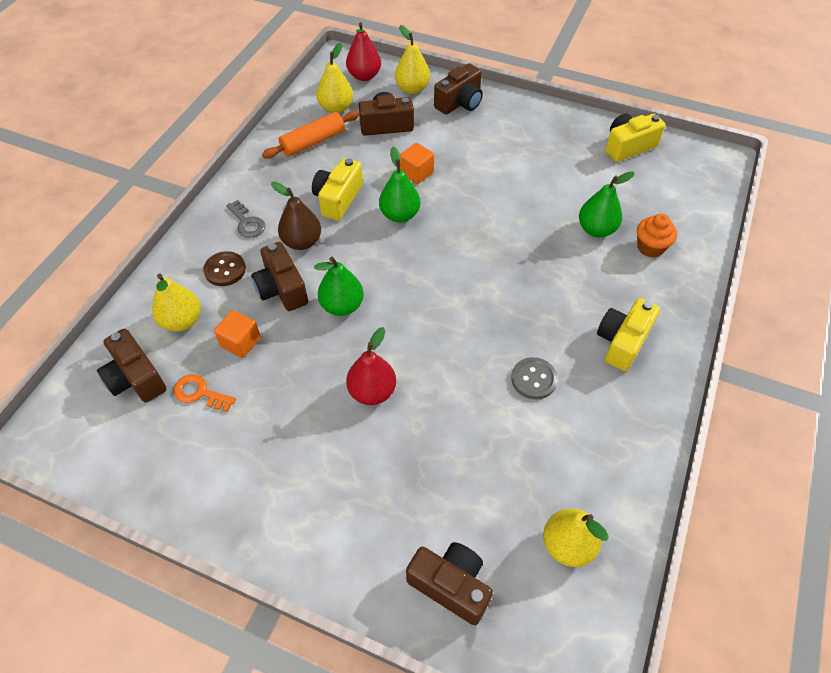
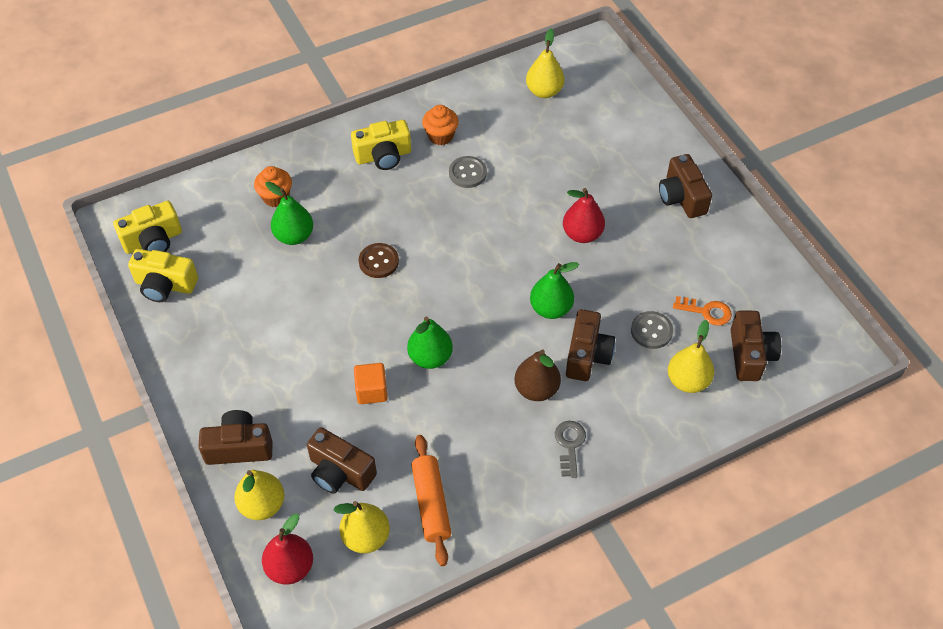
camera: 140 degrees left, 0 degrees up
orange key [174,374,236,412] -> orange key turned 45 degrees counterclockwise [673,296,732,326]
brown button [203,251,246,286] -> brown button moved to [359,243,399,278]
orange cube [214,310,261,358] -> grey button [631,311,673,349]
orange rolling pin [262,110,359,159] -> orange rolling pin turned 75 degrees clockwise [411,435,451,566]
yellow camera [312,158,363,221] -> yellow camera moved to [113,201,182,254]
brown camera [406,542,493,625] -> brown camera moved to [659,154,712,218]
none -> orange cupcake [422,105,459,145]

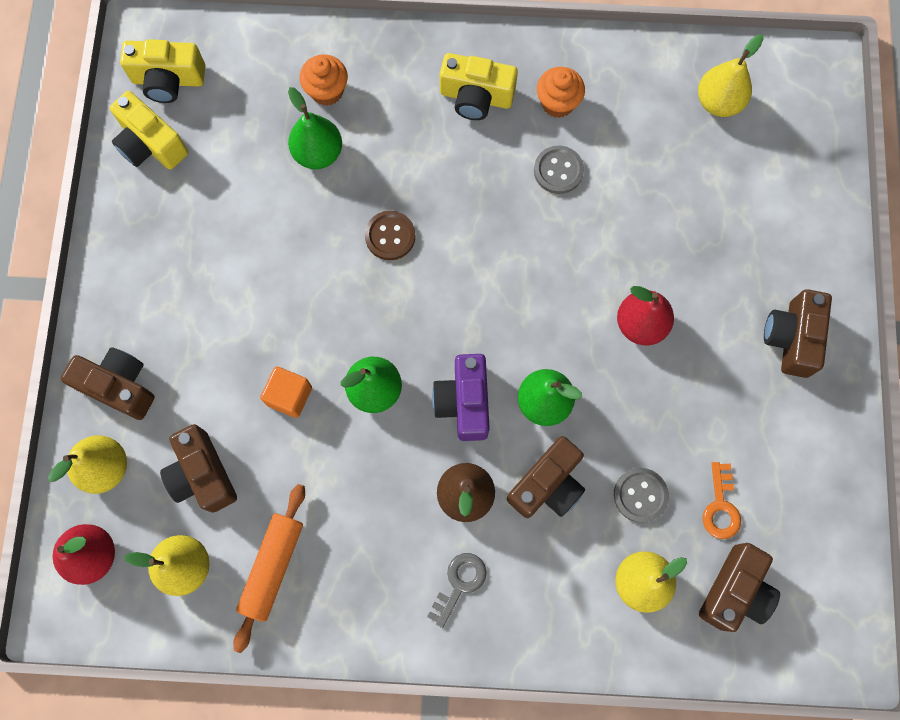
camera: 30 degrees right, 20 degrees up
orange key [673,296,732,326] -> orange key turned 45 degrees clockwise [703,462,741,539]
none -> purple camera [432,354,490,441]

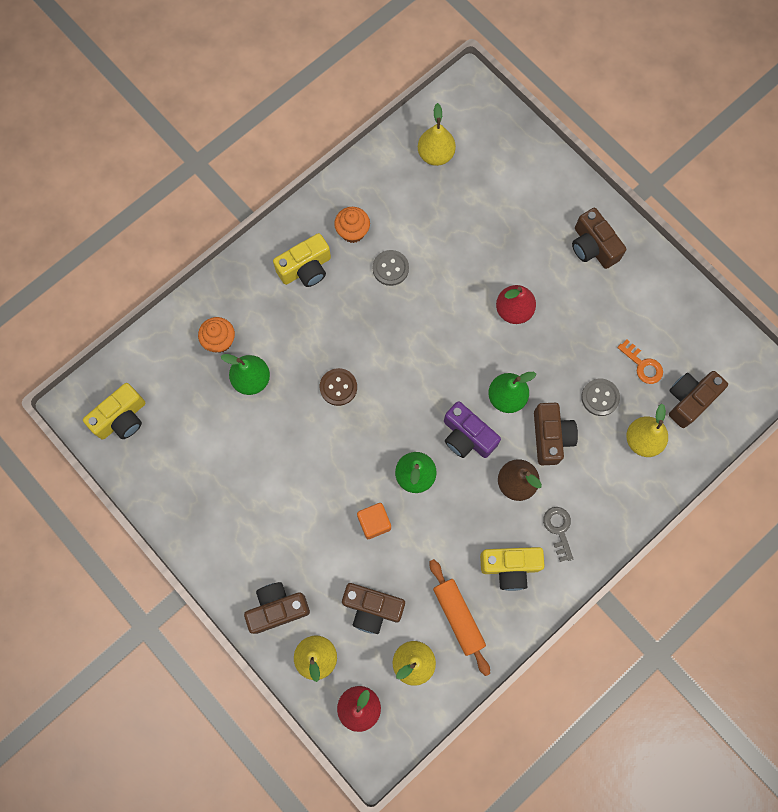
camera: 45 degrees left, 0 degrees up
yellow camera [110,91,188,169] -> yellow camera moved to [480,547,545,591]
brown camera [699,543,780,632] -> brown camera turned 120 degrees counterclockwise [669,371,728,428]

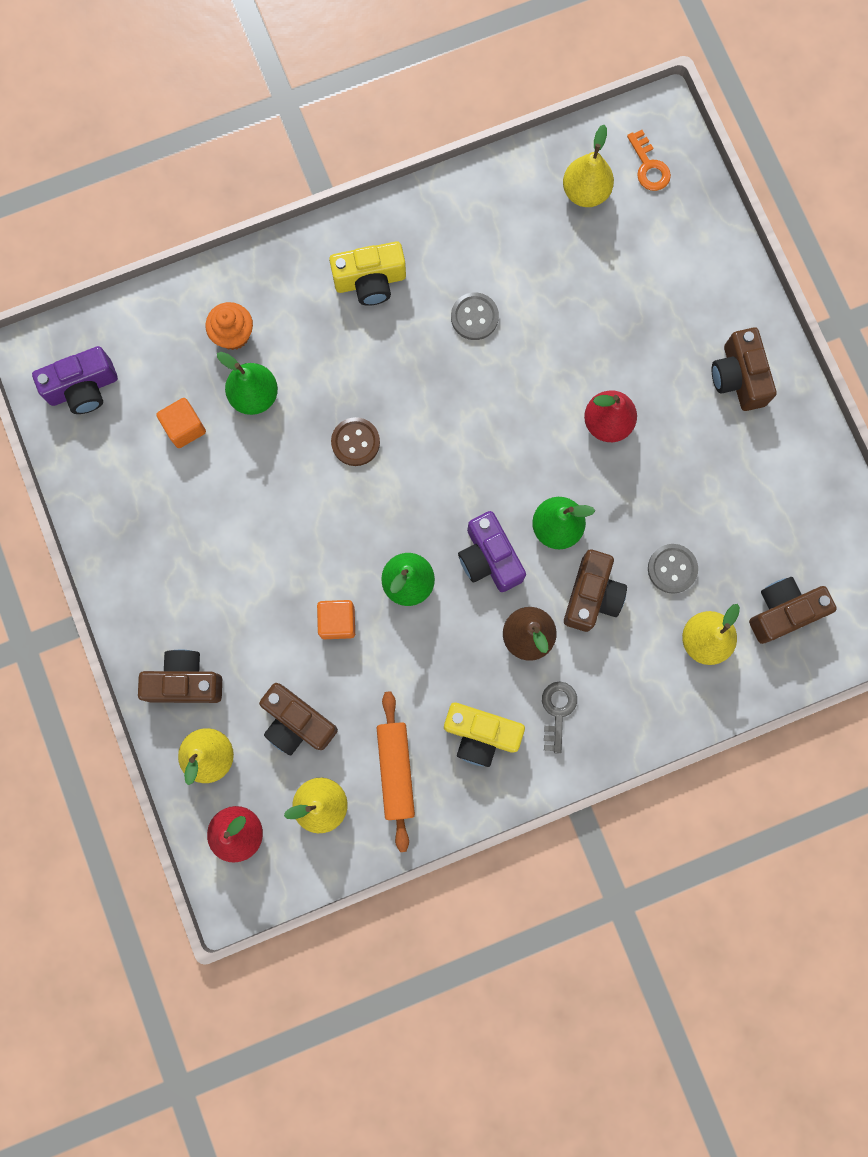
camera: 20 degrees right, 5 degrees up
yellow camera [83,383,145,439] -> purple camera [32,346,118,414]
orange cupcake [334,207,370,243] -> none
orange key [617,339,663,384] -> orange key moved to [627,130,671,191]
none -> orange cube [156,398,206,448]

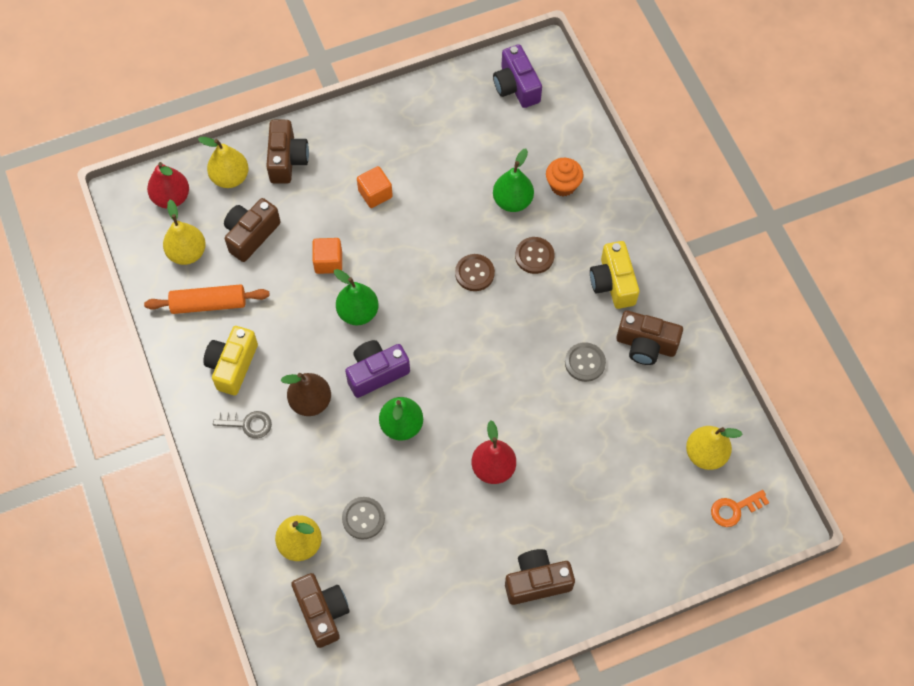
camera: 90 degrees right, 15 degrees down
orange cube [156,398,206,448] -> orange cube moved to [357,166,393,208]
brown camera [564,550,627,632] -> brown camera moved to [616,311,683,365]
none -> brown button [515,237,554,274]

